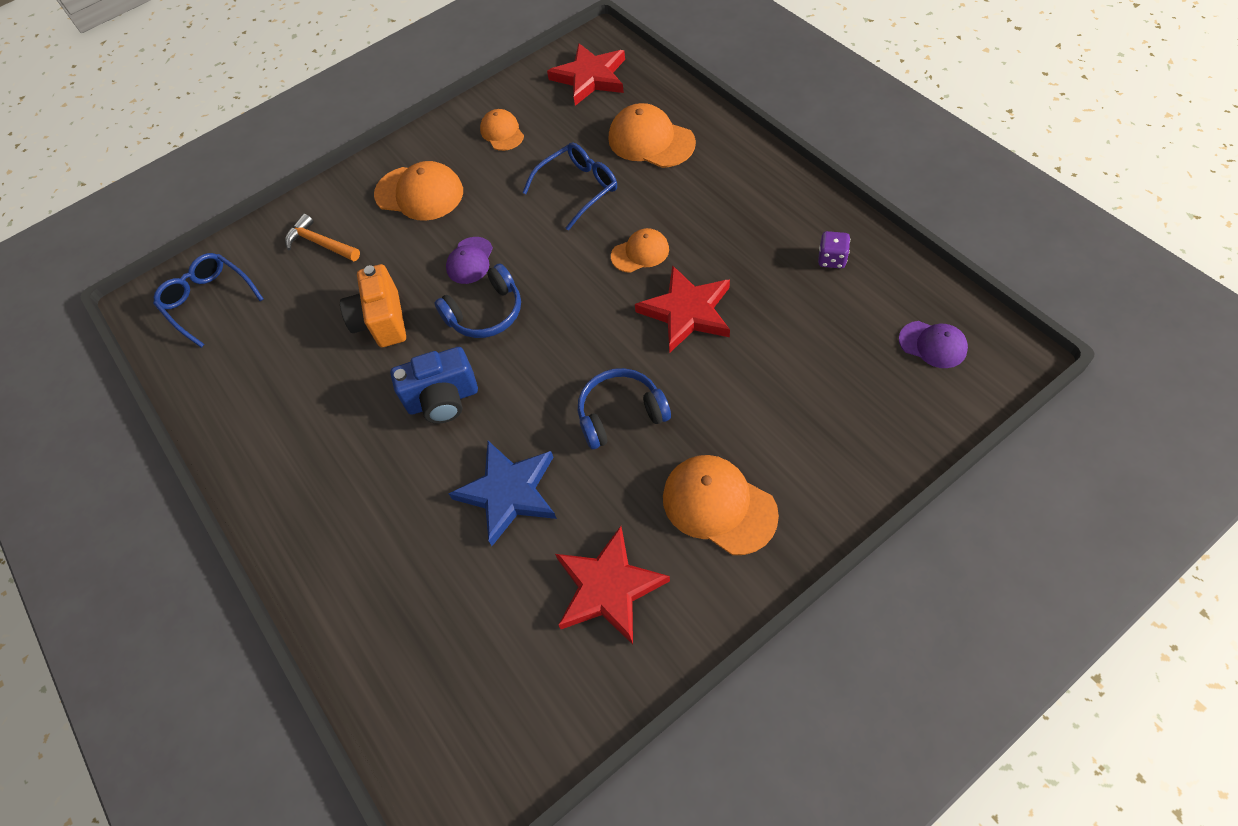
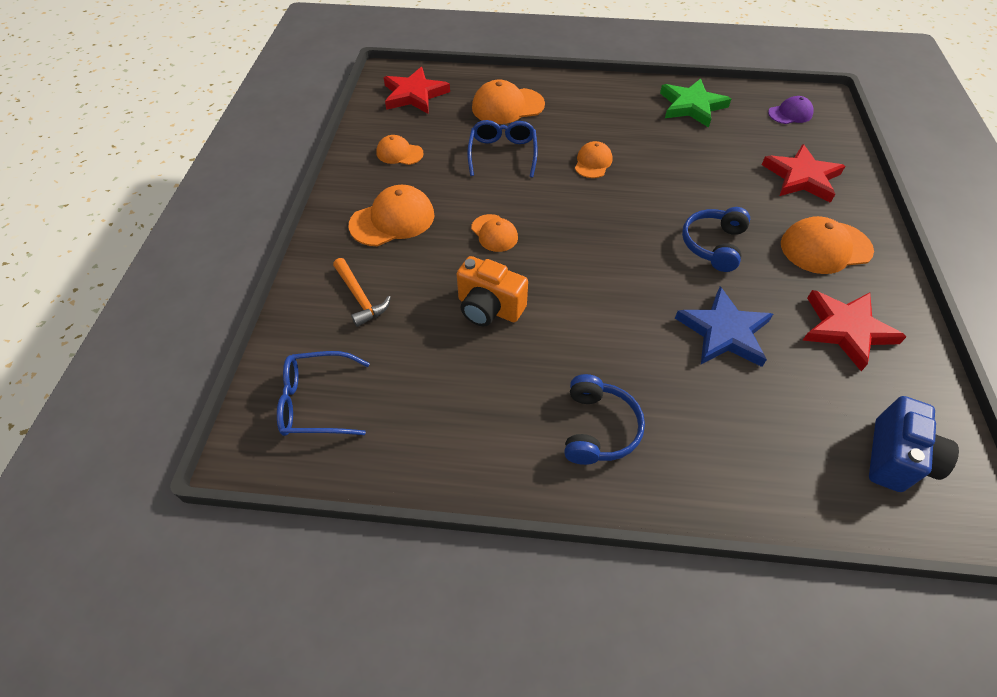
camera: 55 degrees left, 5 degrees down
orange hammer [285,214,360,261] -> orange hammer turned 105 degrees counterclockwise [333,258,391,327]
blue camera [390,347,478,424] -> blue camera moved to [869,396,959,492]
blue headphones [434,263,521,338] -> blue headphones moved to [564,374,645,465]
purple cap [446,237,493,284] -> orange cap [471,214,518,252]
red star [635,265,730,352] -> red star moved to [762,144,845,203]
purple dice [818,231,850,268] -> green star [660,78,731,128]

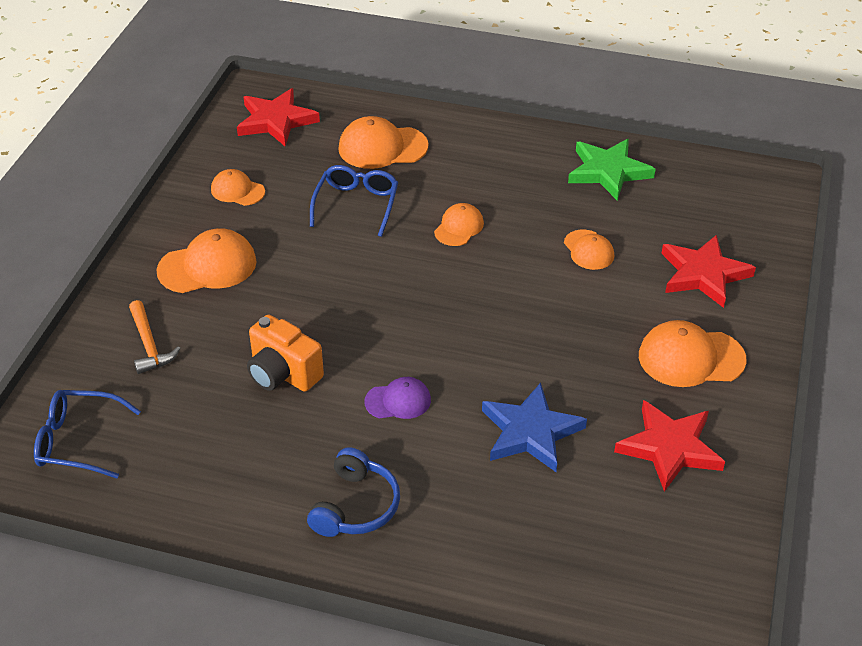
camera: 10 degrees right, 10 degrees down
orange cap [471,214,518,252] -> orange cap moved to [564,230,614,270]
blue headphones [682,207,750,272] -> none
purple cap [768,96,813,124] -> purple cap moved to [365,377,431,419]
blue camera [869,396,959,492] -> none

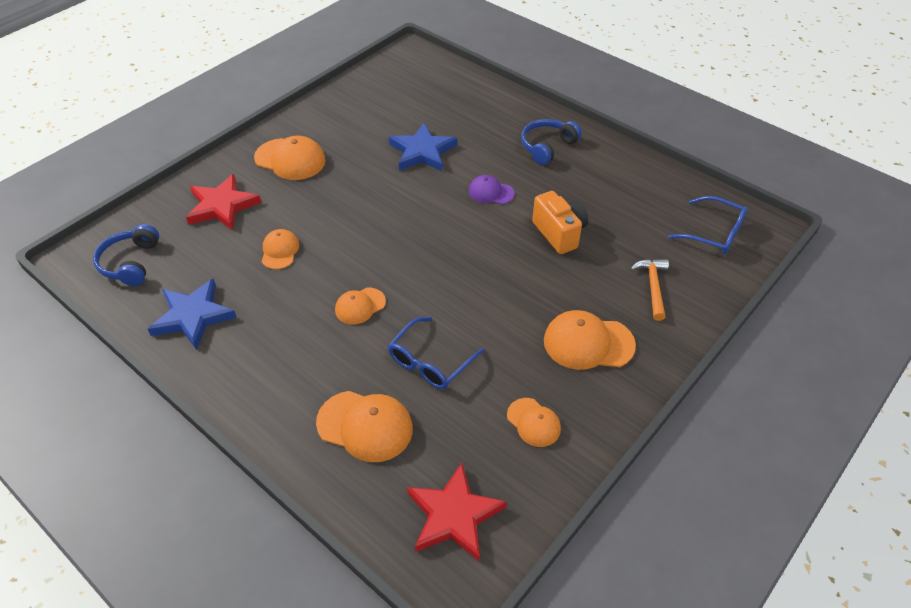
camera: 155 degrees left, 5 degrees up
green star [568,139,656,201] -> blue star [148,278,237,350]
red star [614,400,725,492] -> none
none -> blue headphones [93,224,159,286]

